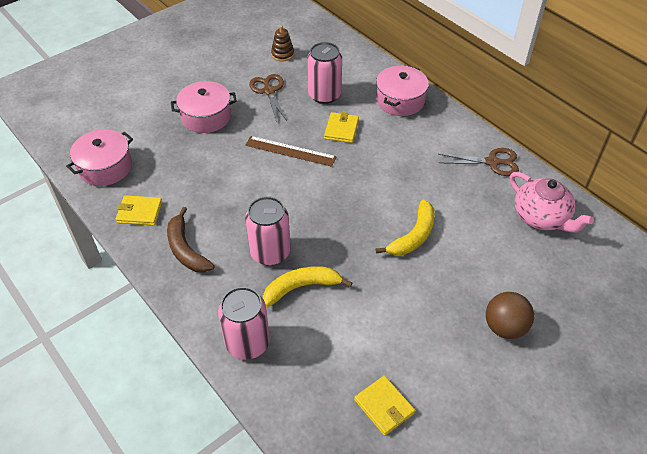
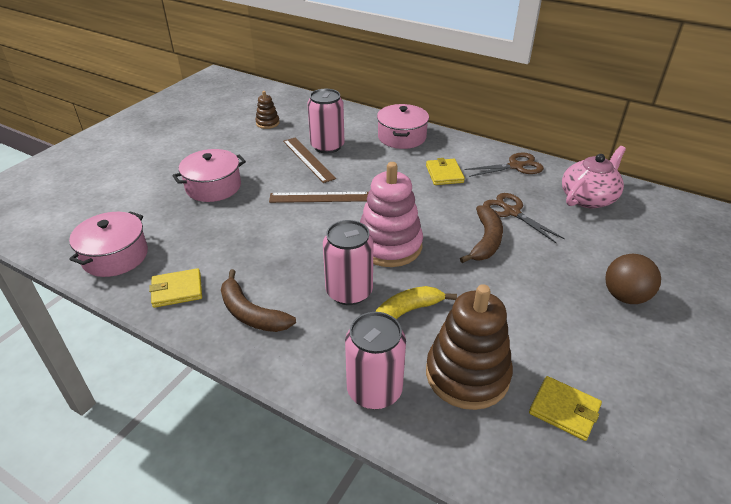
camera: 20 degrees left, 10 degrees down
brown scissors [249,74,287,122] -> brown scissors moved to [483,193,565,243]
yellow wallet [324,112,359,143] -> yellow wallet moved to [426,158,465,185]
yellow banana [375,200,435,255] -> brown banana [460,205,503,263]
pink teapot [510,172,594,233] -> pink teapot turned 75 degrees counterclockwise [562,146,626,208]
none -> brown ruler [283,138,336,183]
none -> pink stacking toy [360,162,423,267]
none -> brown stacking toy [426,284,513,410]

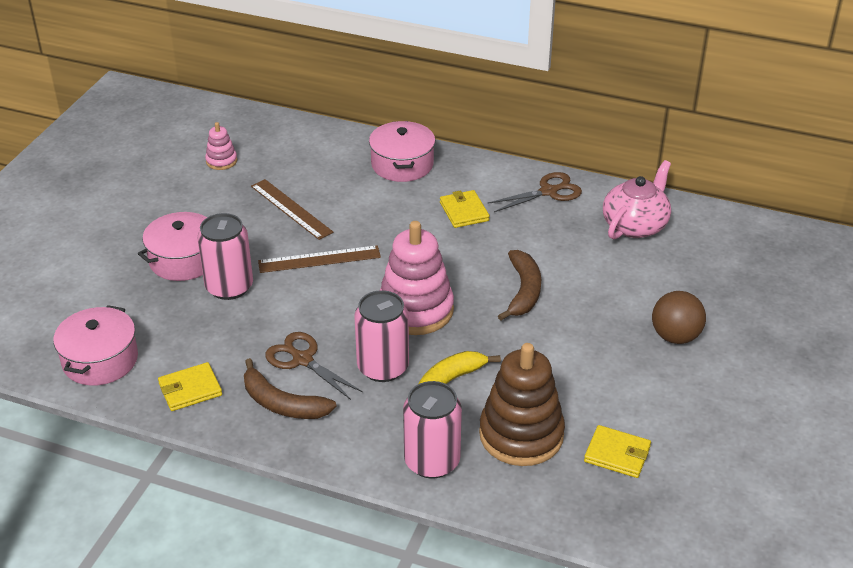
camera: 10 degrees left, 0 degrees up
brown stacking toy [255,91,280,129] -> pink stacking toy [205,122,237,170]
pink can [307,89,344,154] -> pink can moved to [197,213,253,300]
brown scissors [483,193,565,243] -> brown scissors moved to [265,332,363,400]

